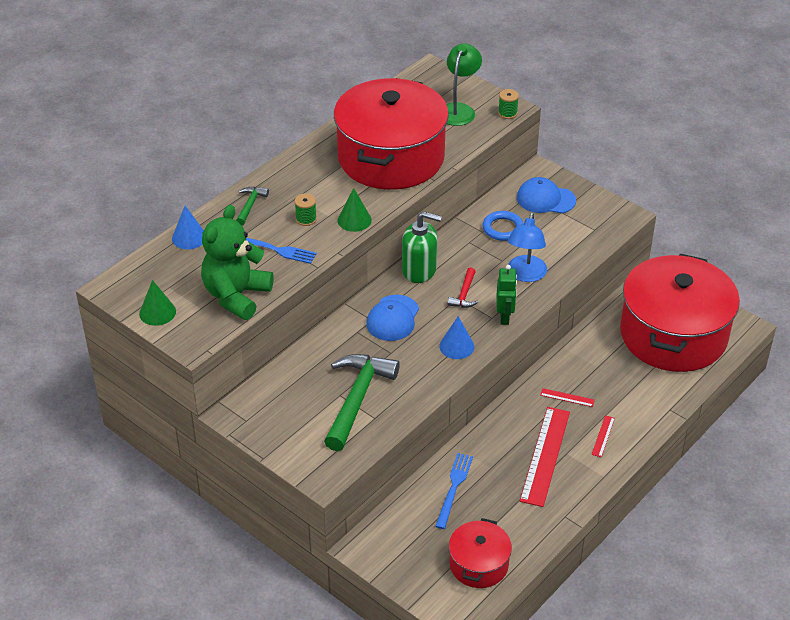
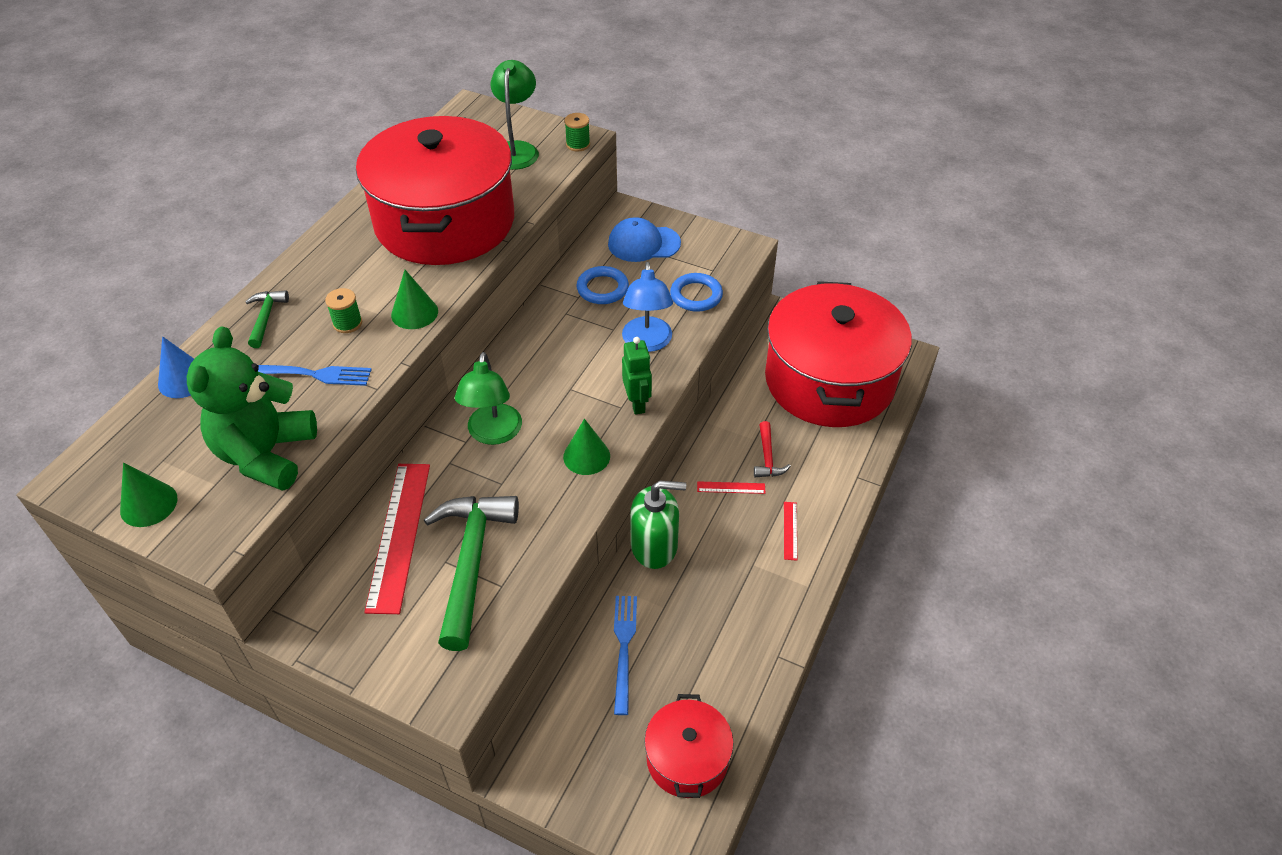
camera: 15 degrees left, 5 degrees up
blue cap [366,295,419,341] -> green lamp [455,352,522,445]
green soap dispenser [402,211,442,283] -> green soap dispenser moved to [630,480,686,569]
blue cone [439,316,474,359] -> green cone [563,419,610,475]
red hammer [447,267,478,308] -> red hammer moved to [754,421,791,477]
red ruler [520,407,570,507] -> red ruler moved to [364,464,430,614]
none -> blue ring [670,273,723,312]

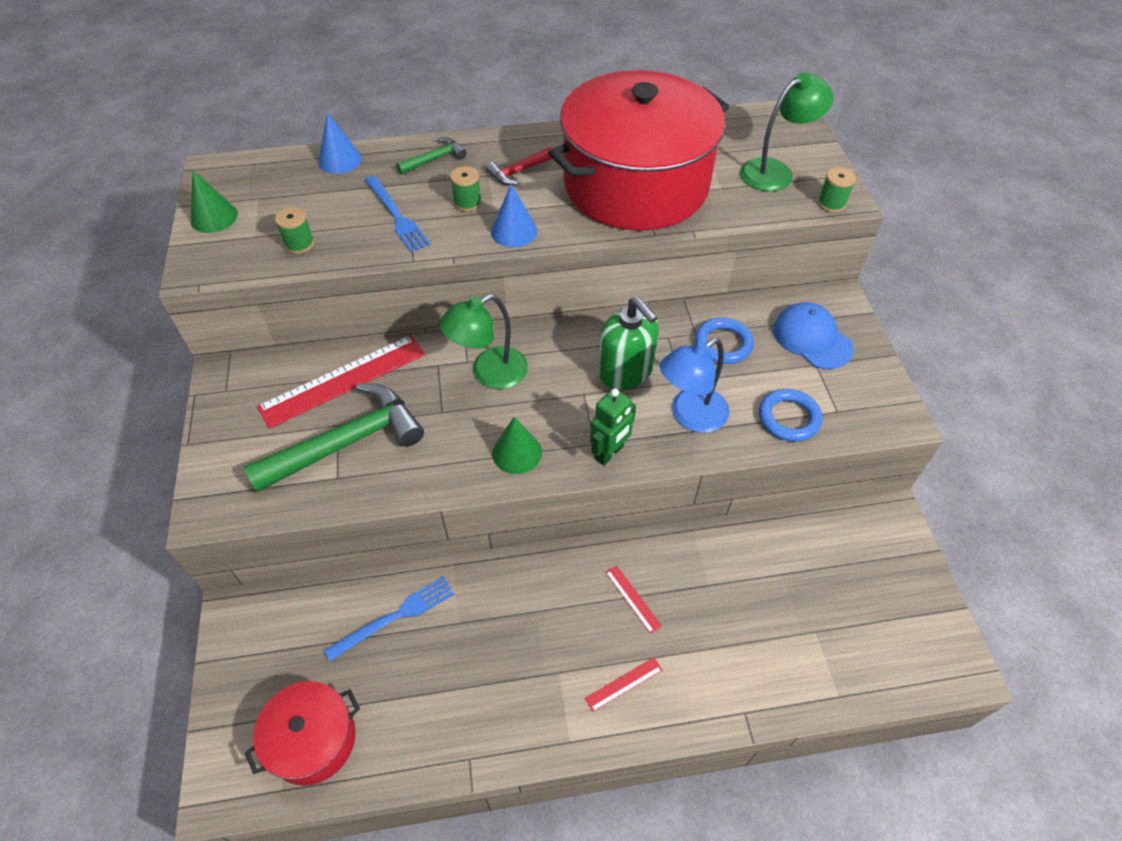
camera: 55 degrees right, 5 degrees up
green teddy bear [187,326,317,491] -> green spool [275,207,314,254]
green cone [391,270,438,329] -> blue cone [491,184,538,247]
green soap dispenser [630,480,686,569] -> green soap dispenser moved to [598,297,659,390]
red hammer [754,421,791,477] -> red hammer moved to [486,147,552,185]
red pot [765,281,912,427] -> none

